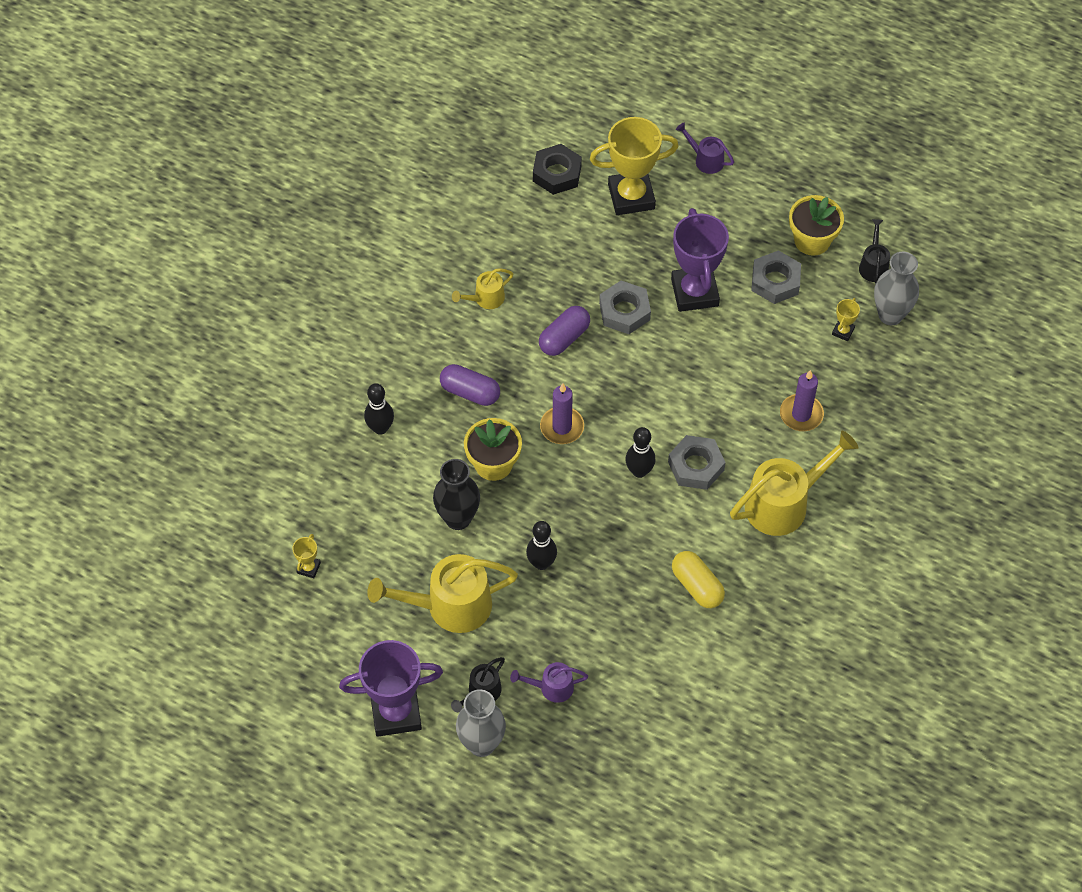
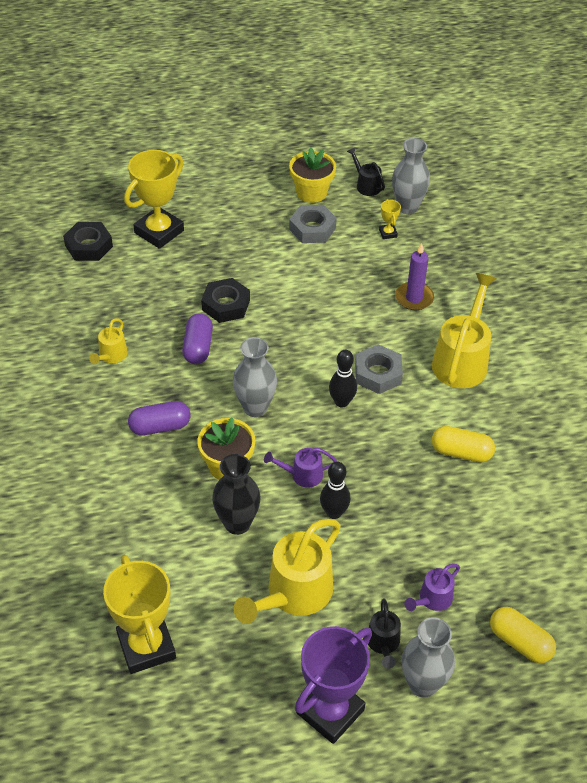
camera: 40 degrees left, 10 degrees down
yellow trophy [292,534,321,578] -> yellow trophy [103,555,176,674], size x2.36
black bowling pin [364,383,394,435] -> none
purple candle [540,383,584,444] -> grey vase [233,337,277,417]
grey nut [599,281,651,334] -> black nut [201,278,250,323]
purple trophy [671,208,729,312] -> none
purple watering can [676,123,734,174] -> purple watering can moved to [264,448,337,488]
none -> yellow capsule [490,607,556,663]

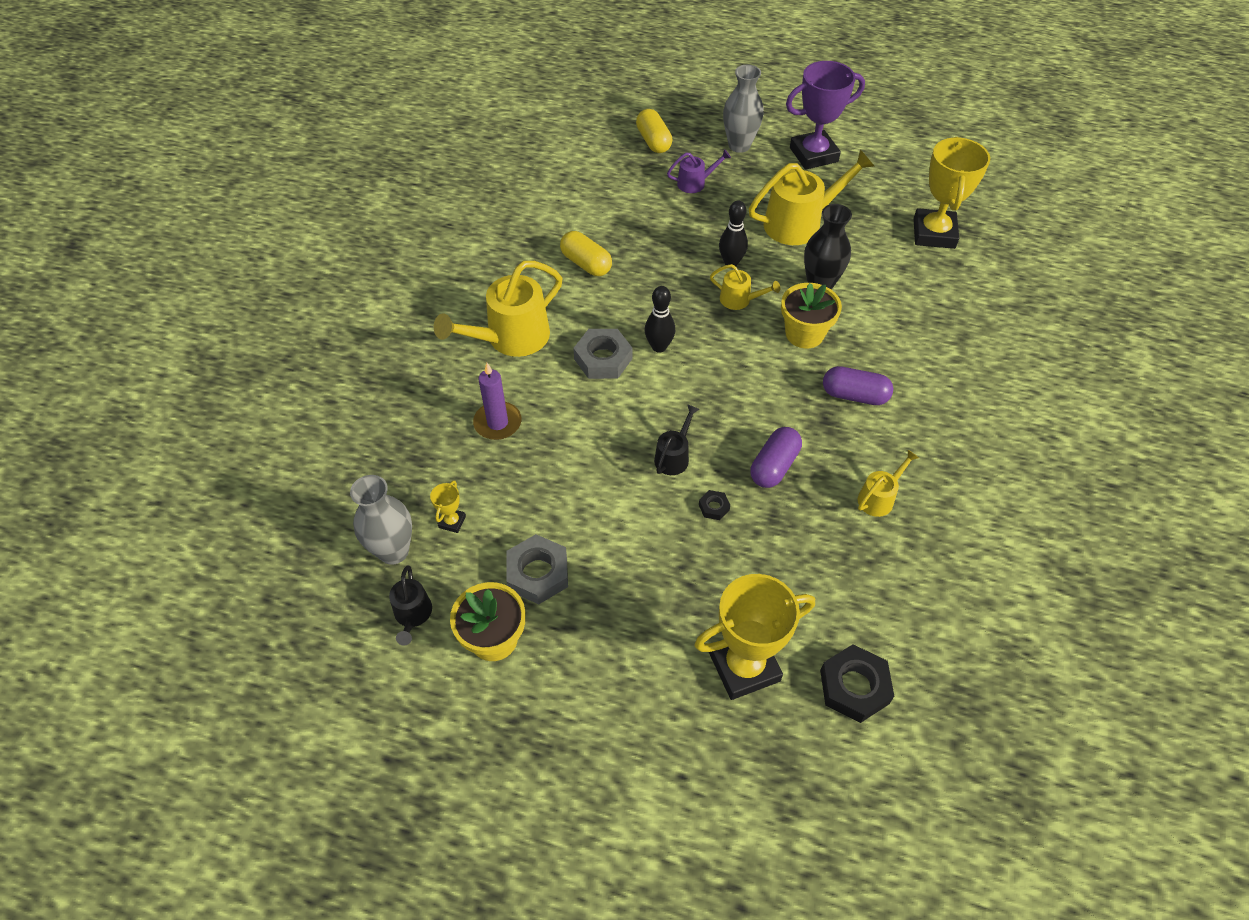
camera: 150 degrees left, 5 degrees up
black nut [201,278,250,323] -> black nut [699,490,730,520], size x0.48
grey vase [233,337,277,417] -> none
purple watering can [264,448,337,488] -> yellow watering can [710,264,780,310]
black watering can [368,599,401,669] -> black watering can moved to [654,404,700,475]

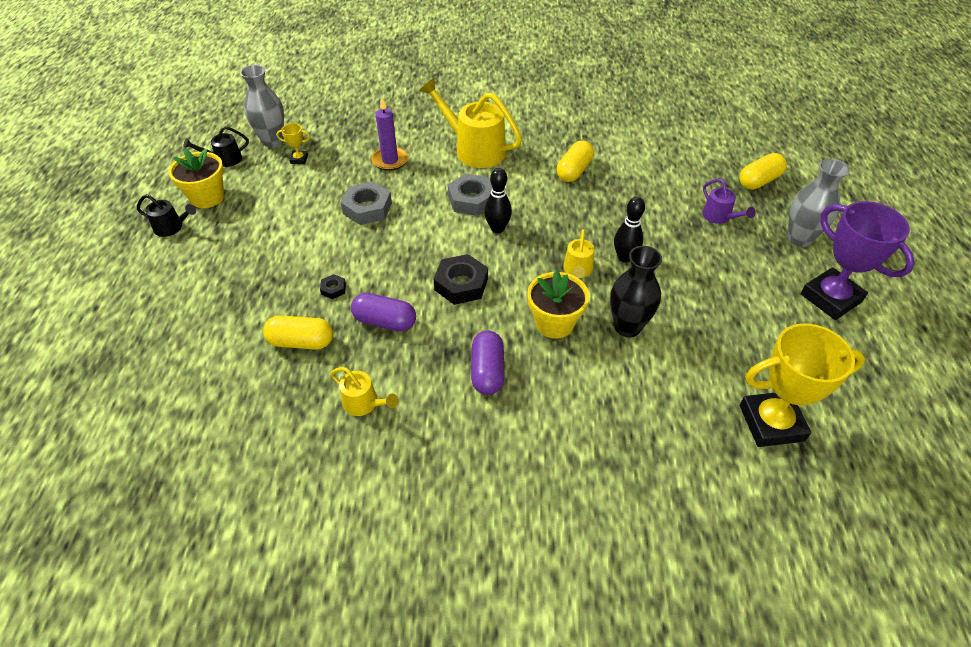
camera: 75 degrees right, 5 degrees down
grey nut [506,534,568,604] -> grey nut moved to [341,181,392,225]
black watering can [654,404,700,475] -> black watering can moved to [137,194,196,237]
yellow trophy [694,574,815,700] -> none
yellow watering can [749,149,874,245] -> none
black nut [820,644,894,723] -> black nut moved to [434,254,488,305]
none -> yellow capsule [263,315,333,350]

